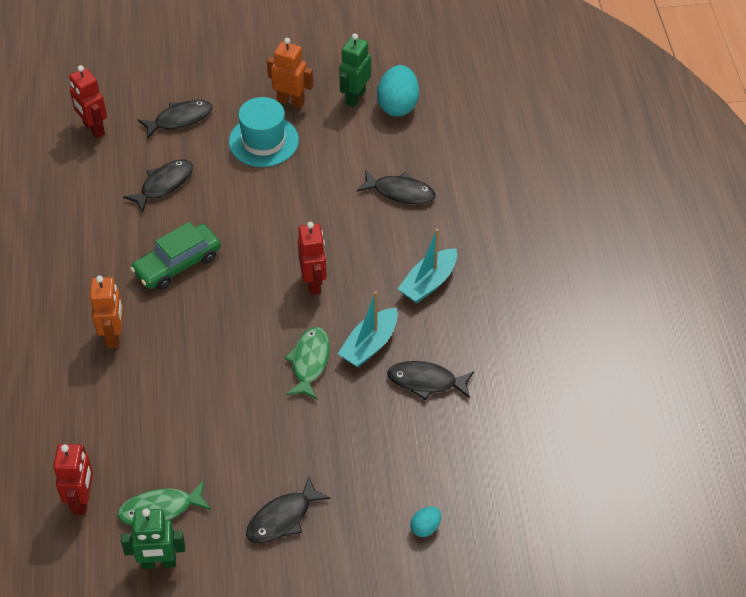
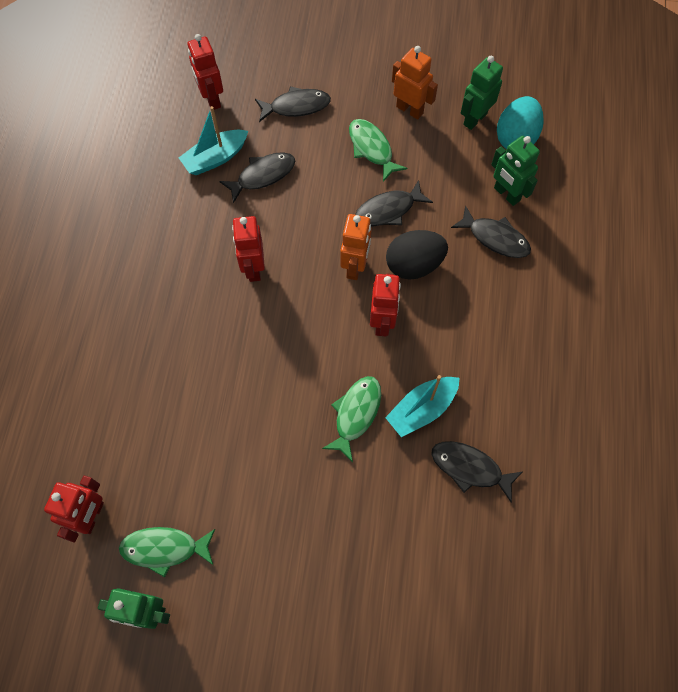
camera: 15 degrees right, 15 degrees up
orange robot [90,276,123,348] -> orange robot moved to [340,214,372,280]
green car [130,222,221,290] -> red robot [232,216,265,282]
turquoise hat [229,97,299,167] -> green fish [349,119,407,182]
black fish [246,476,331,543] -> black fish moved to [355,180,433,226]
turquoise boat [398,229,457,303] -> turquoise boat moved to [179,106,248,175]
turquoise egg [411,507,441,537] -> none
none -> black egg [386,230,448,280]
none -> green robot [491,136,540,206]

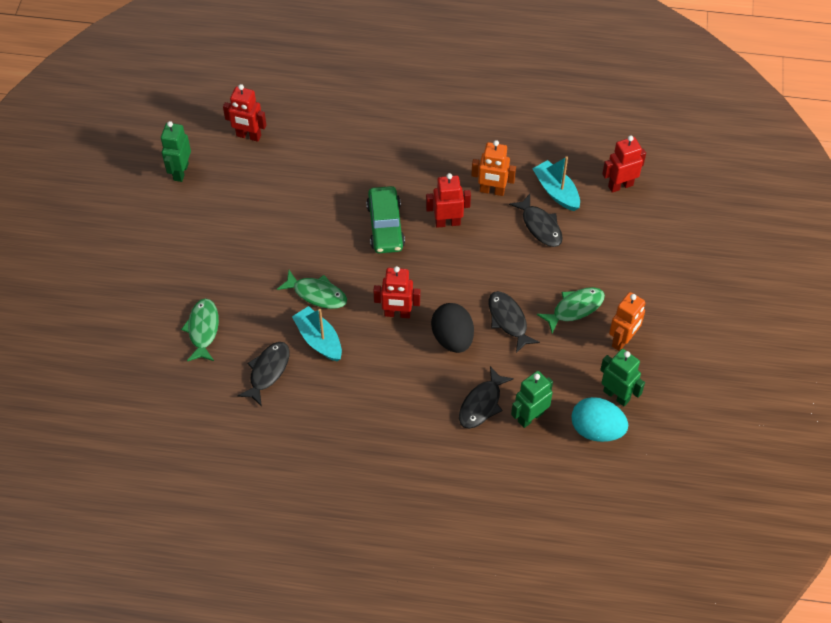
camera: 90 degrees right, 10 degrees down
green fish [119,527,215,577] -> green fish moved to [181,298,219,361]
black fish [255,86,331,122] -> none
orange robot [340,214,372,280] -> orange robot moved to [471,140,516,196]
none -> green car [366,186,405,253]

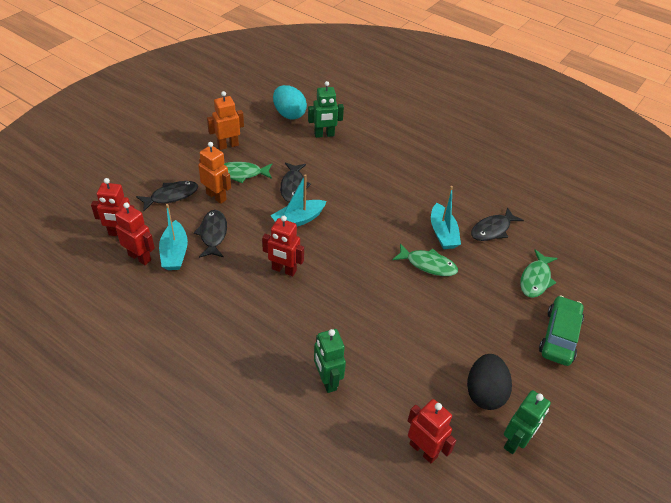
camera: 155 degrees left, 10 degrees down
green fish [277,270,347,309] -> green fish turned 150 degrees clockwise [392,243,458,276]
green car [366,186,405,253] -> green car moved to [539,295,584,366]
red robot [373,266,420,318] -> red robot moved to [115,202,155,265]
black egg [431,303,474,353] -> black egg moved to [467,354,512,410]
black fish [459,366,514,429] -> black fish moved to [136,181,198,211]
orange robot [471,140,516,196] -> orange robot moved to [198,142,231,204]
green robot [600,349,645,406] -> green robot moved to [314,329,346,393]
none -> turquoise boat [270,174,327,227]

